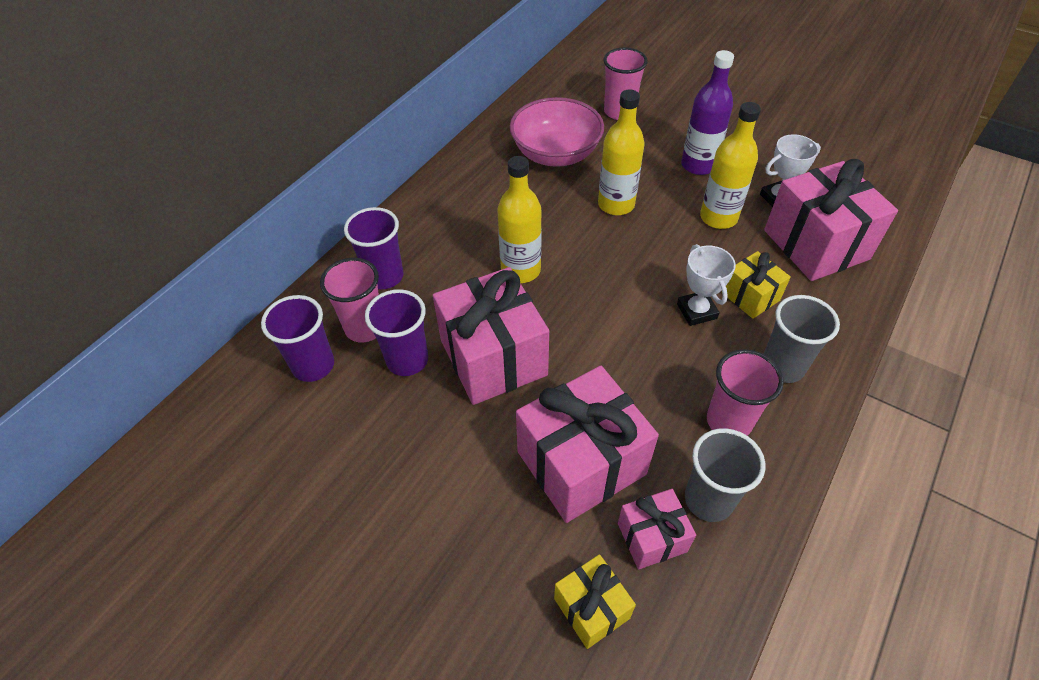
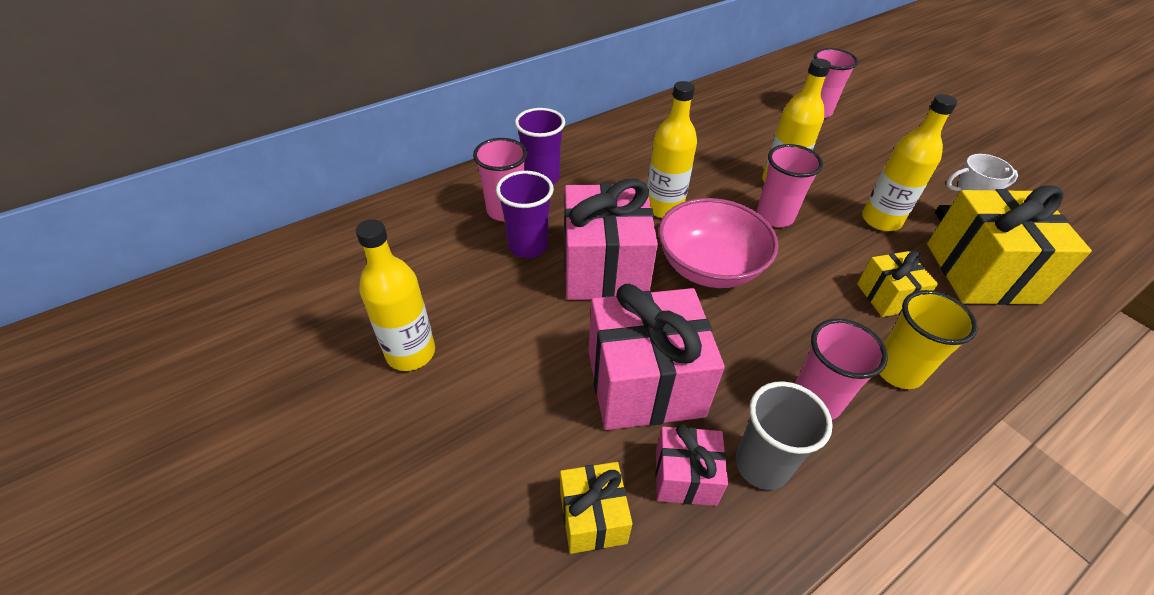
camera: 20 degrees right, 5 degrees down
purple cup [261,295,334,382] -> none
pink bowl [510,97,604,167] -> pink bowl moved to [658,198,779,288]
white trophy [677,244,736,326] -> none
purple bottle [681,50,734,175] -> none
pink gift [764,159,898,281] -> yellow gift [927,186,1092,305]
grey cup [764,295,840,383] -> yellow cup [879,290,978,389]
none -> yellow bottle [356,219,435,371]
none -> pink cup [757,144,823,227]

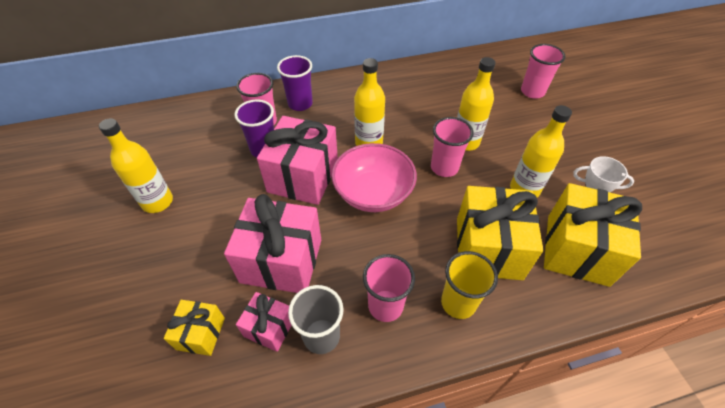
camera: 20 degrees right, 5 degrees up
yellow gift [857,251,938,317] -> yellow gift [457,186,543,280], size x1.92

